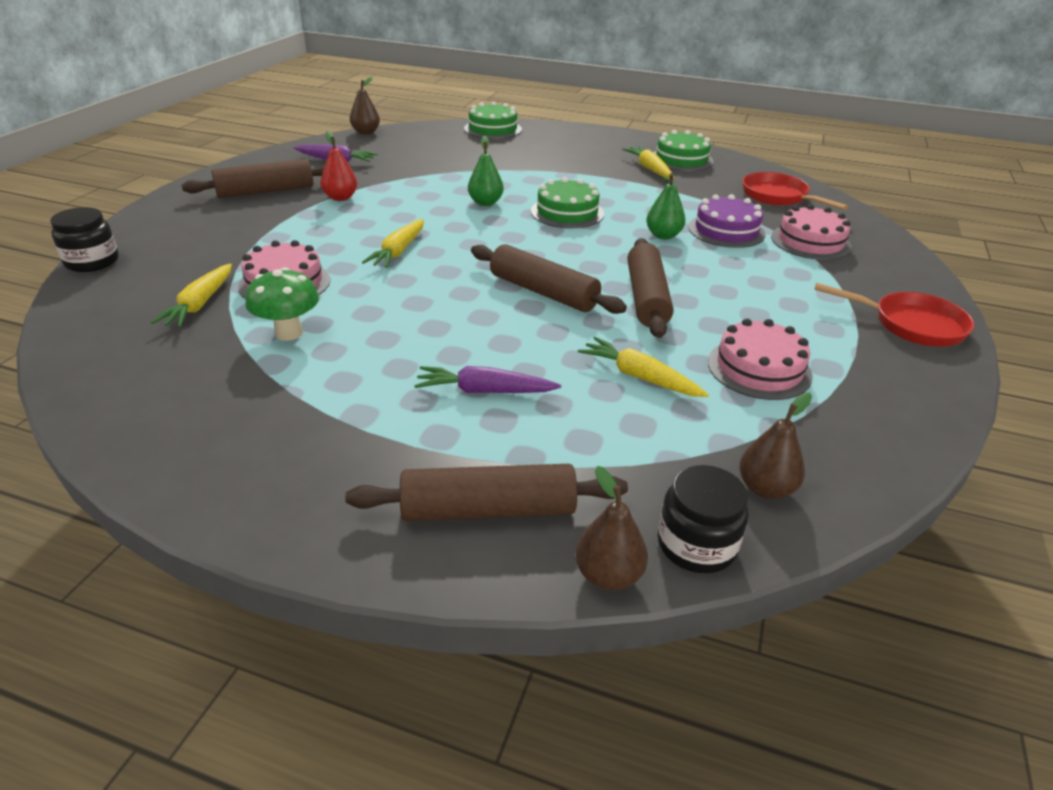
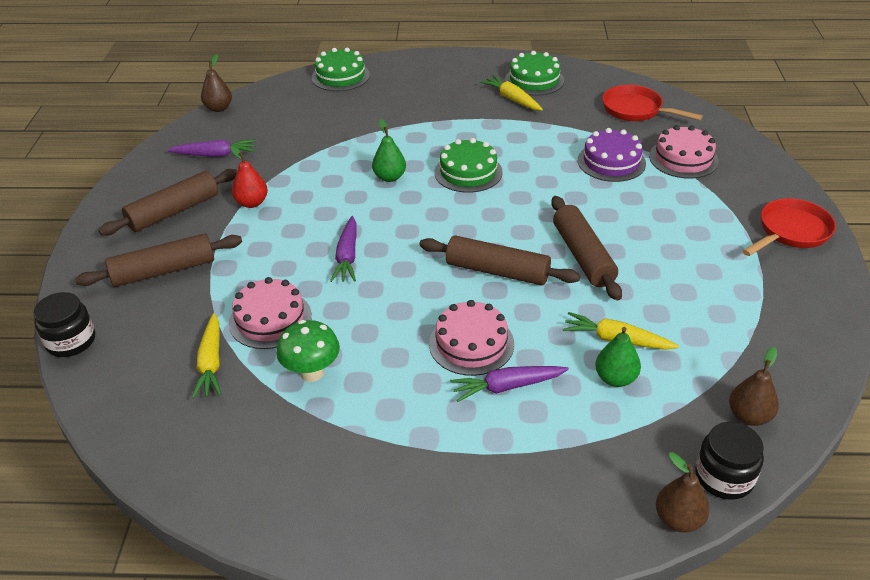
camera: 15 degrees left, 5 degrees up
brown rolling pin [345,464,628,521] -> brown rolling pin moved to [75,233,242,287]
yellow carrot [362,219,424,268] -> purple carrot [330,216,357,282]
green pear [646,173,686,239] -> green pear moved to [595,327,641,387]
pink cake [708,319,813,400] -> pink cake moved to [429,300,514,376]
red pan [814,283,974,347] -> red pan turned 45 degrees counterclockwise [742,198,836,256]

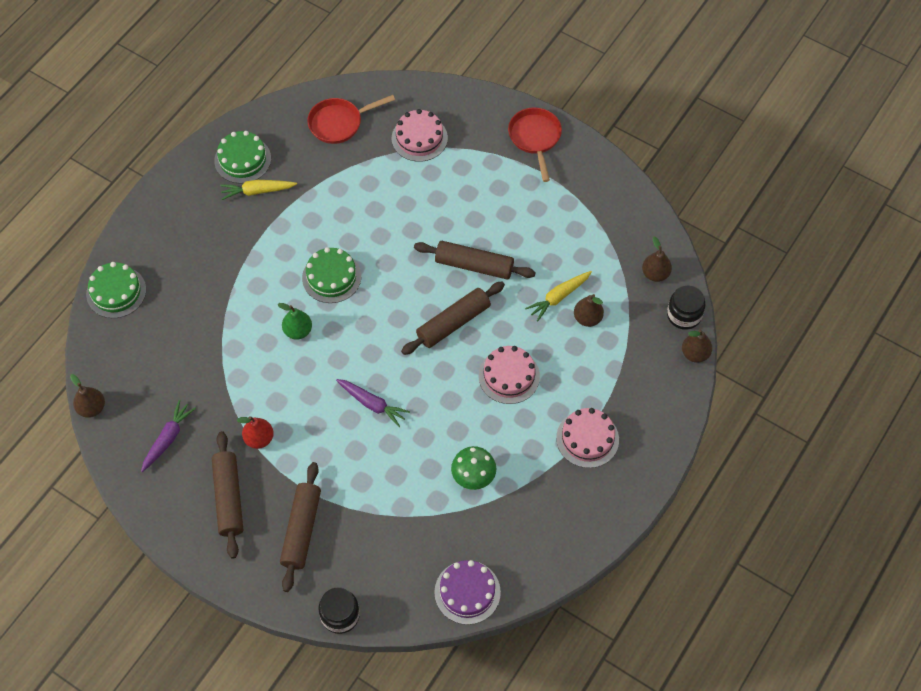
camera: 60 degrees left, 20 degrees up
yellow carrot [192,313,222,399] -> none
pink cake [229,277,312,349] -> pink cake moved to [556,408,619,468]
purple carrot [450,366,569,402] -> none
purple cake [578,128,646,182] -> purple cake moved to [434,560,501,625]
green pear [595,327,641,387] -> brown pear [574,294,604,327]

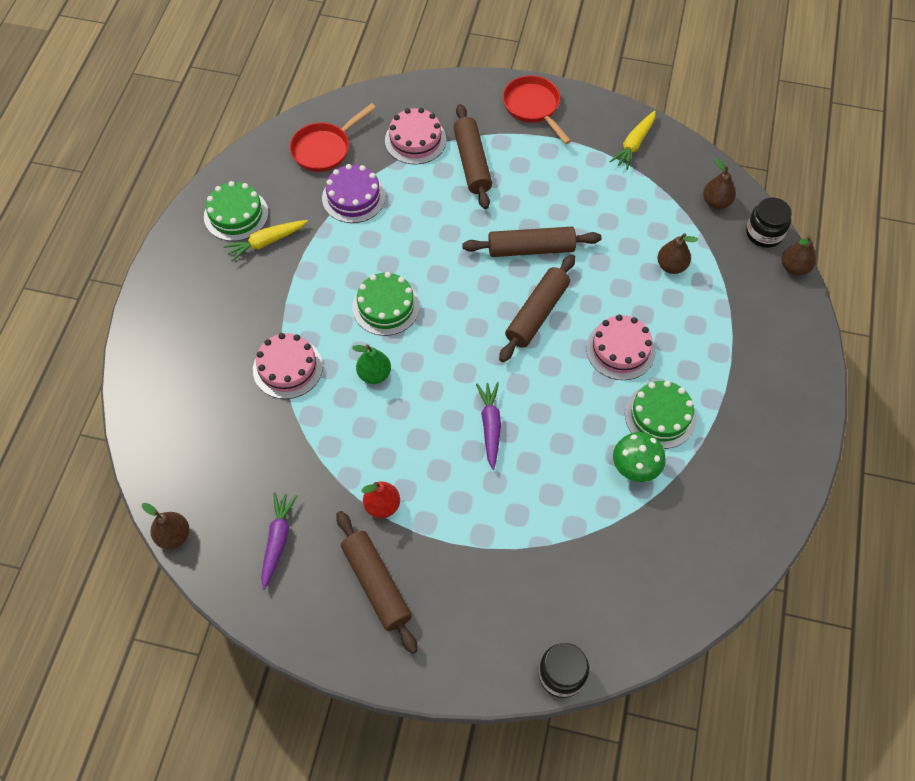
camera: 20 degrees left, 0 degrees up
green cake [86,262,146,318] -> green cake moved to [625,381,697,449]
brown rolling pin [280,462,321,592] -> brown rolling pin moved to [453,104,492,209]
purple carrot [336,379,410,427] -> purple carrot turned 105 degrees counterclockwise [476,382,501,470]
purple cake [434,560,501,625] -> purple cake moved to [322,164,386,223]
yellow carrot [525,271,592,321] -> yellow carrot moved to [609,111,656,170]
pink cake [556,408,619,468] -> pink cake moved to [253,333,323,399]

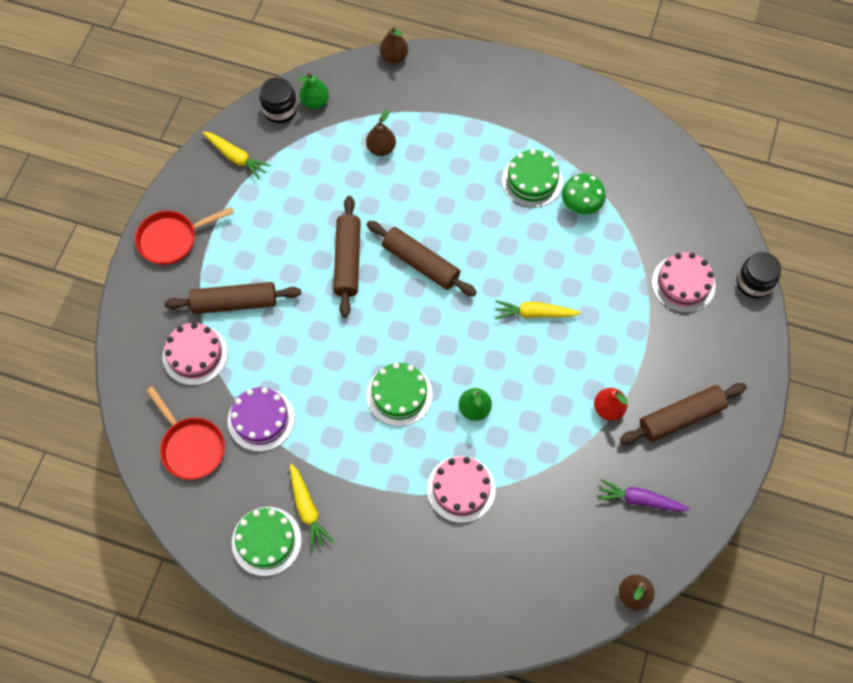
camera: 85 degrees left, 5 degrees up
purple carrot [476,382,501,470] -> yellow carrot [495,300,581,319]
pink cake [586,315,655,380] -> pink cake moved to [652,252,716,313]
brown pear [703,158,736,209] -> green pear [298,73,329,109]
black jar [746,197,792,248] -> black jar moved to [260,77,297,123]

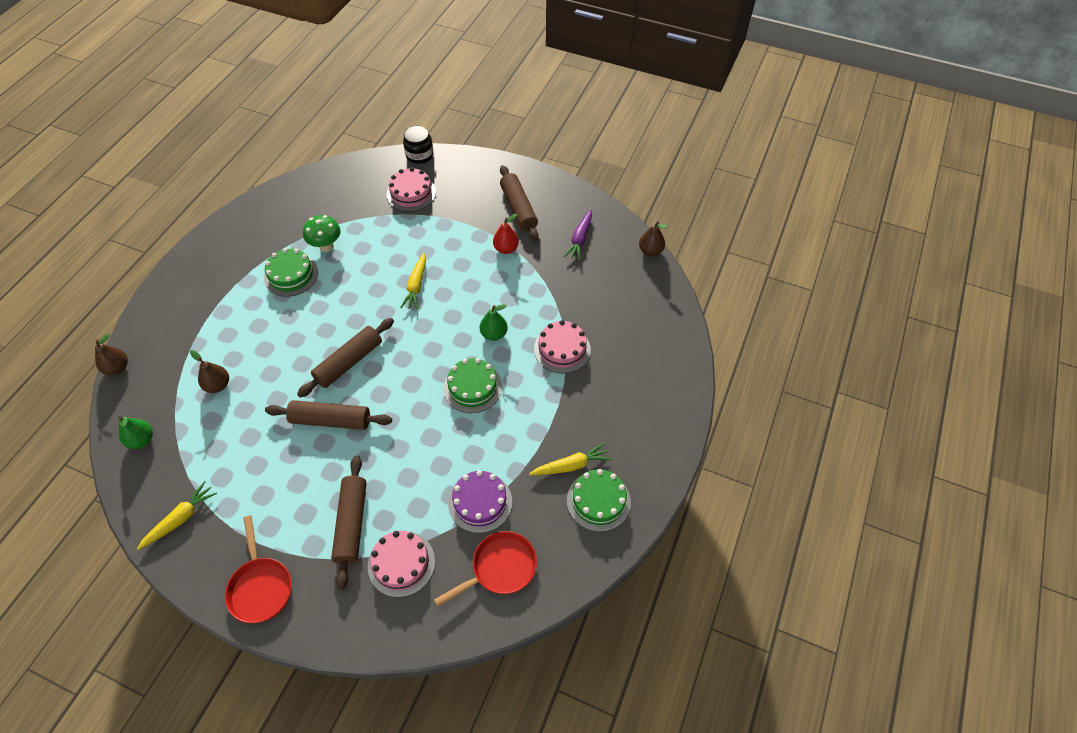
camera: 85 degrees left, 10 degrees down
black jar [260,77,297,123] -> none

